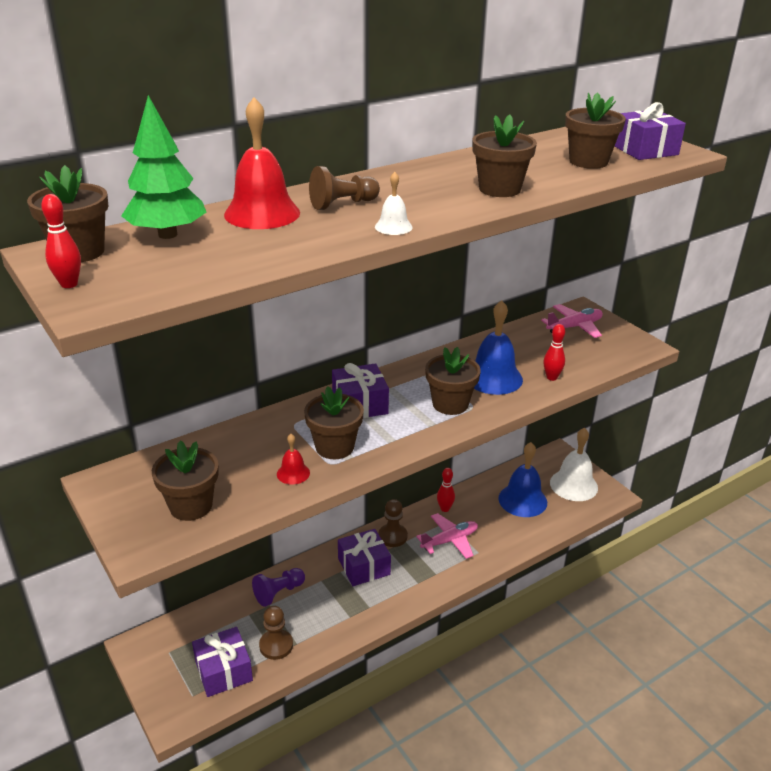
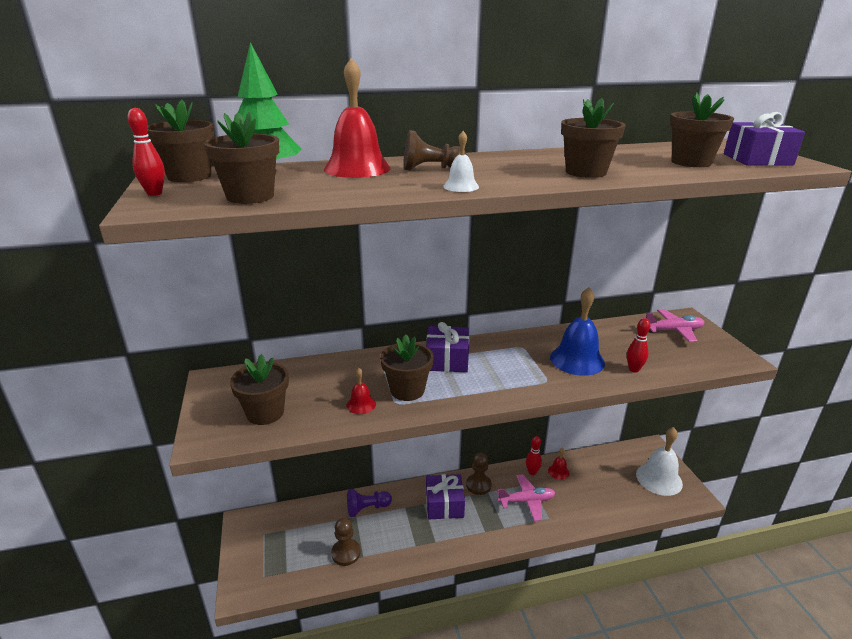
camera: 20 degrees right, 5 degrees down
purple gift [192,627,253,697] -> none
brown flower pot [425,347,481,415] -> brown flower pot moved to [204,111,279,204]
blue bell [498,442,547,517] -> none
none -> red bell [548,448,570,480]

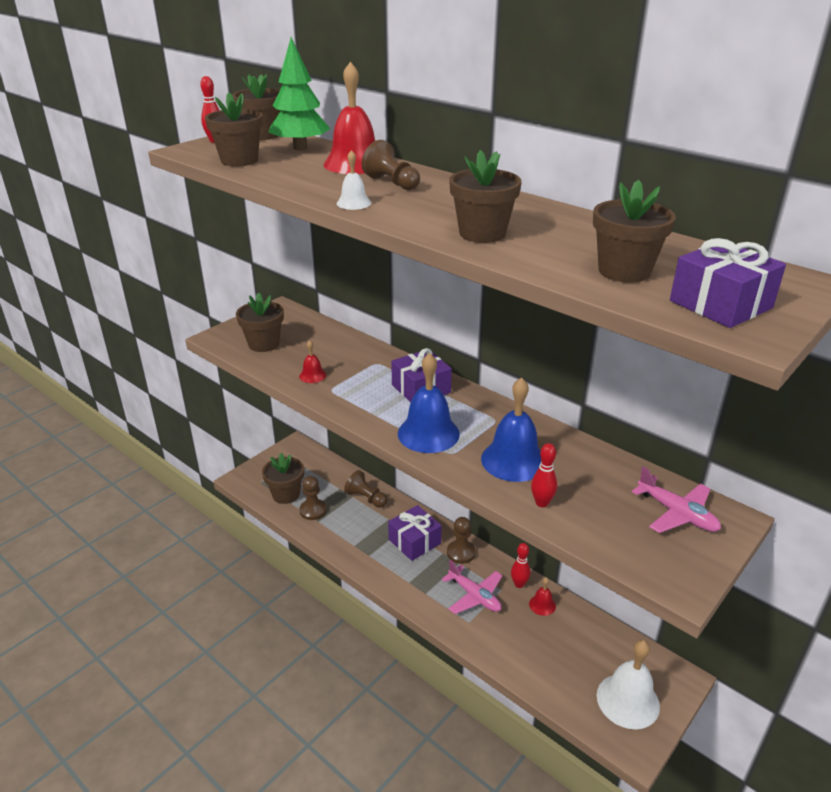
camera: 55 degrees right, 5 degrees up
purple pawn [347,489,392,517] -> brown pawn [344,470,388,508]
brown flower pot [380,334,434,401] -> brown flower pot moved to [262,453,304,504]
none -> blue bell [398,353,460,453]

